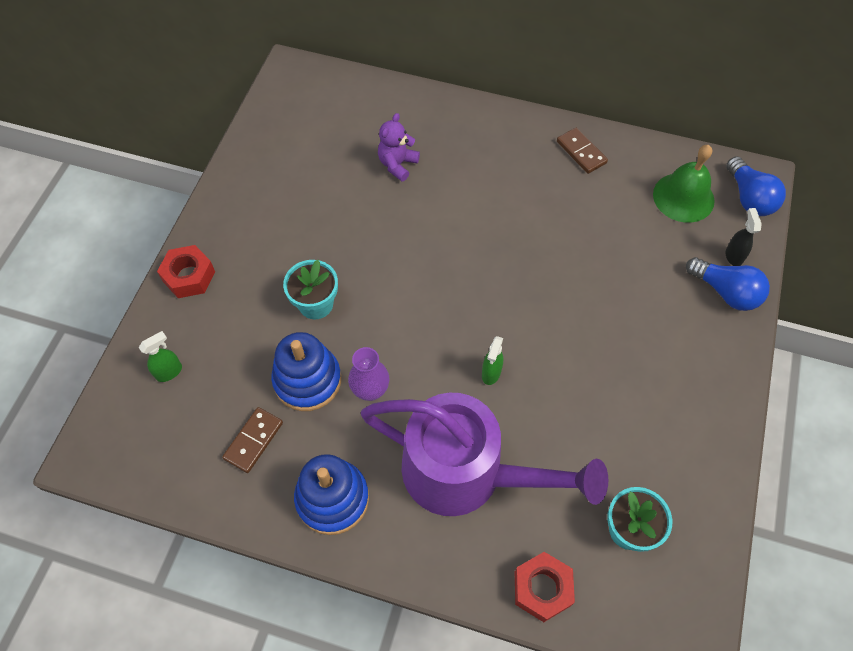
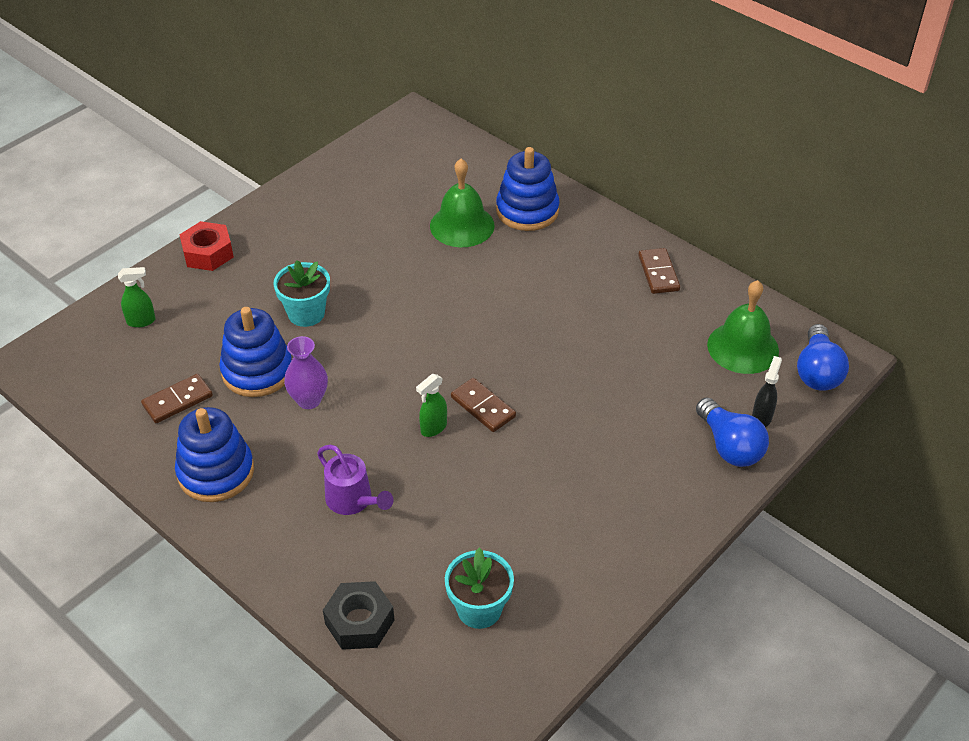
camera: 25 degrees right, 15 degrees down
purple watering can [361,393,608,516] -> purple watering can [317,445,393,515], size x0.43
purple teddy bear [378,113,420,181] -> green bell [430,159,495,247]
red nut [515,552,575,622] -> black nut [323,581,394,650]
none -> brown domino [451,378,516,432]
none -> blue stacking toy [496,147,559,231]

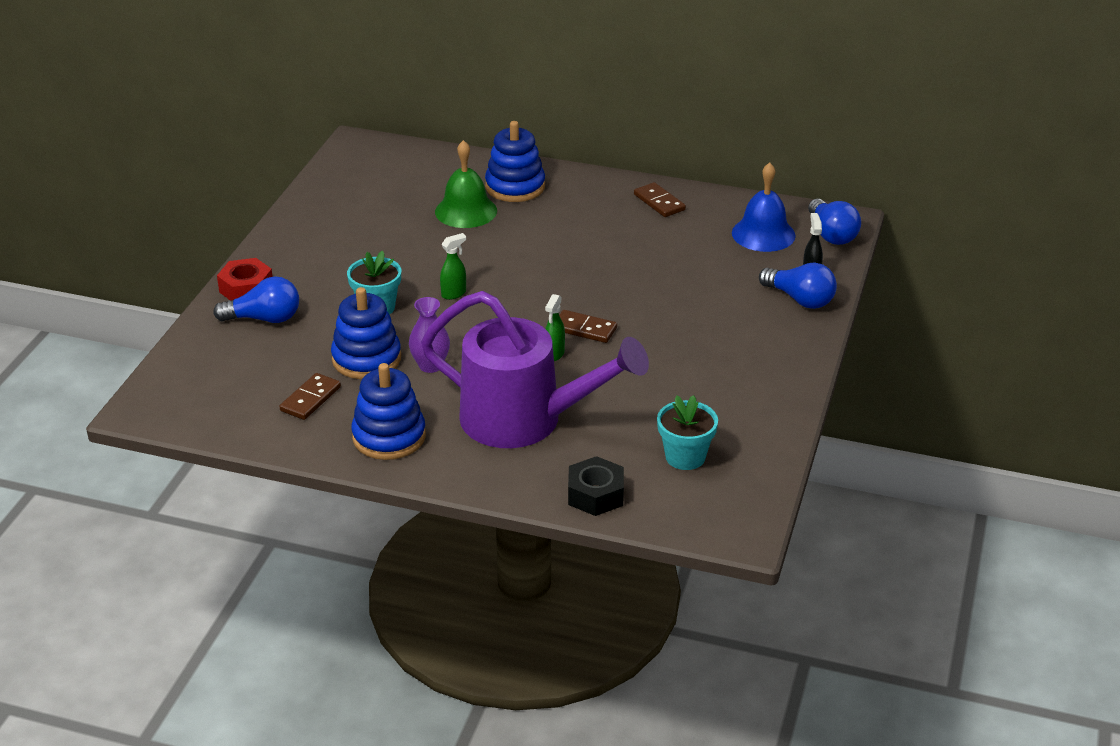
camera: 25 degrees left, 10 degrees down
green spray bottle [118,267,156,328] -> green spray bottle moved to [440,233,466,300]
purple watering can [317,445,393,515] -> purple watering can [421,291,649,448], size x2.30
green bell [707,280,779,374] -> blue bell [732,162,796,252]
none -> blue light bulb [213,276,299,323]

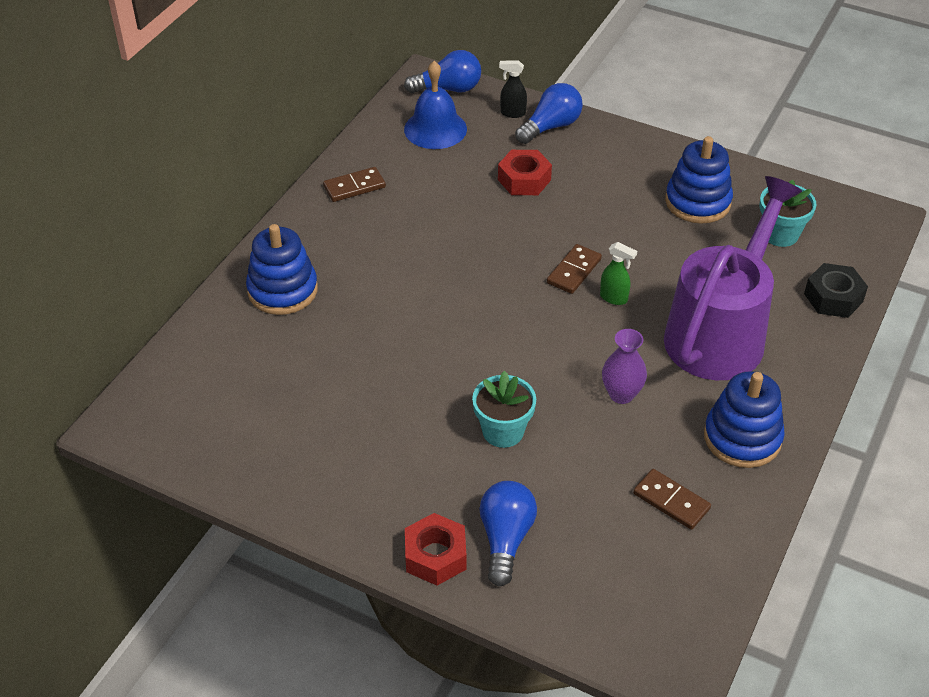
camera: 80 degrees left, 10 degrees up
blue stacking toy [331,287,401,379] -> blue stacking toy moved to [665,136,733,224]
green bell [435,140,497,228] -> none
green spray bottle [440,233,466,300] -> none
none -> red nut [498,150,552,195]

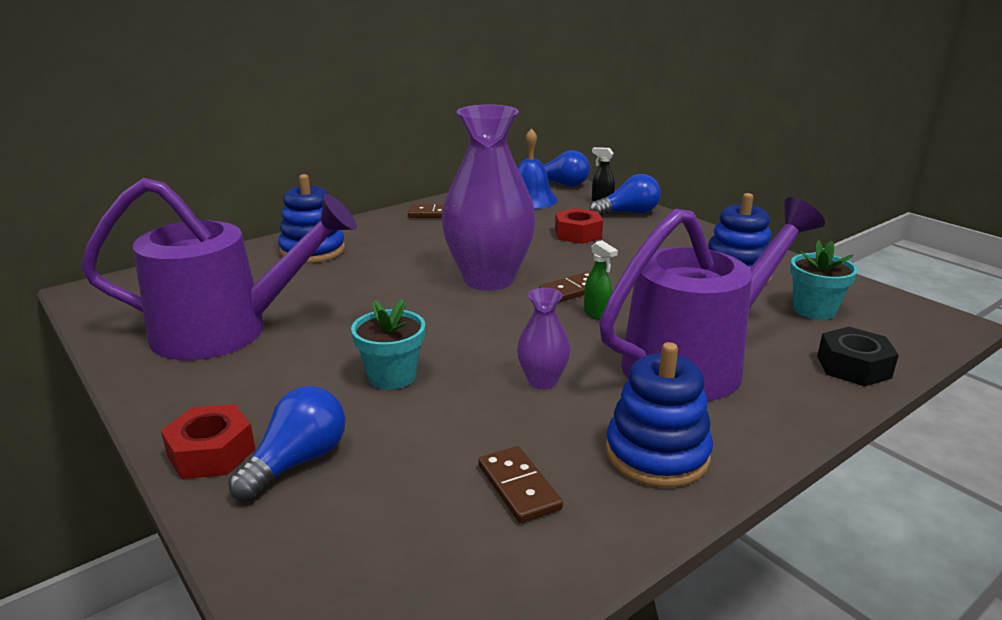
camera: 25 degrees right, 20 degrees down
none -> purple watering can [81,178,357,360]
none -> purple vase [442,104,536,291]

